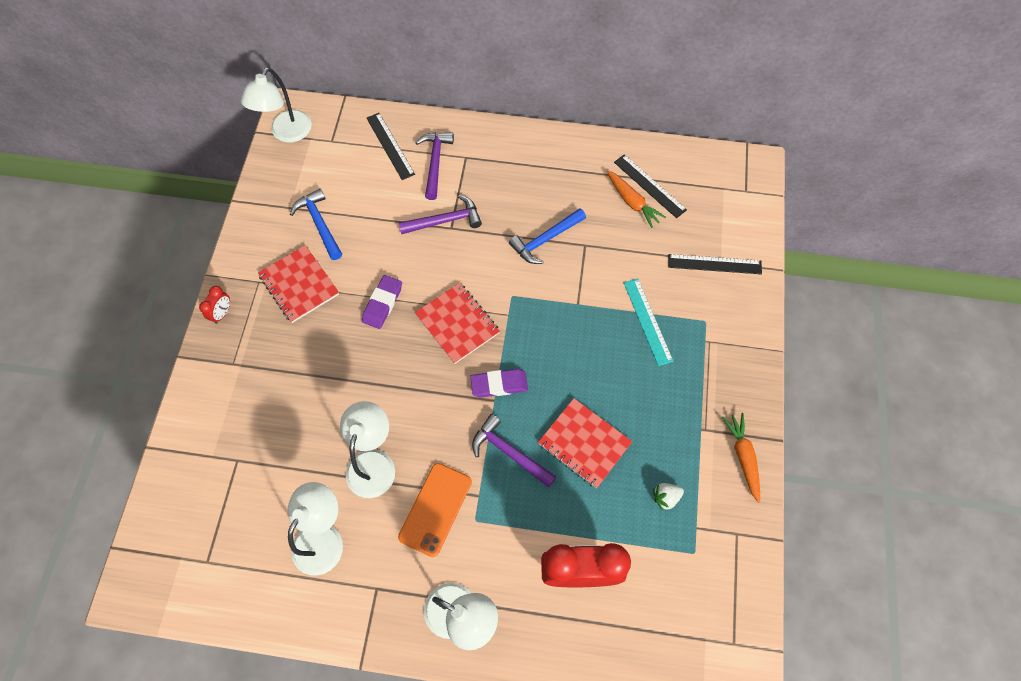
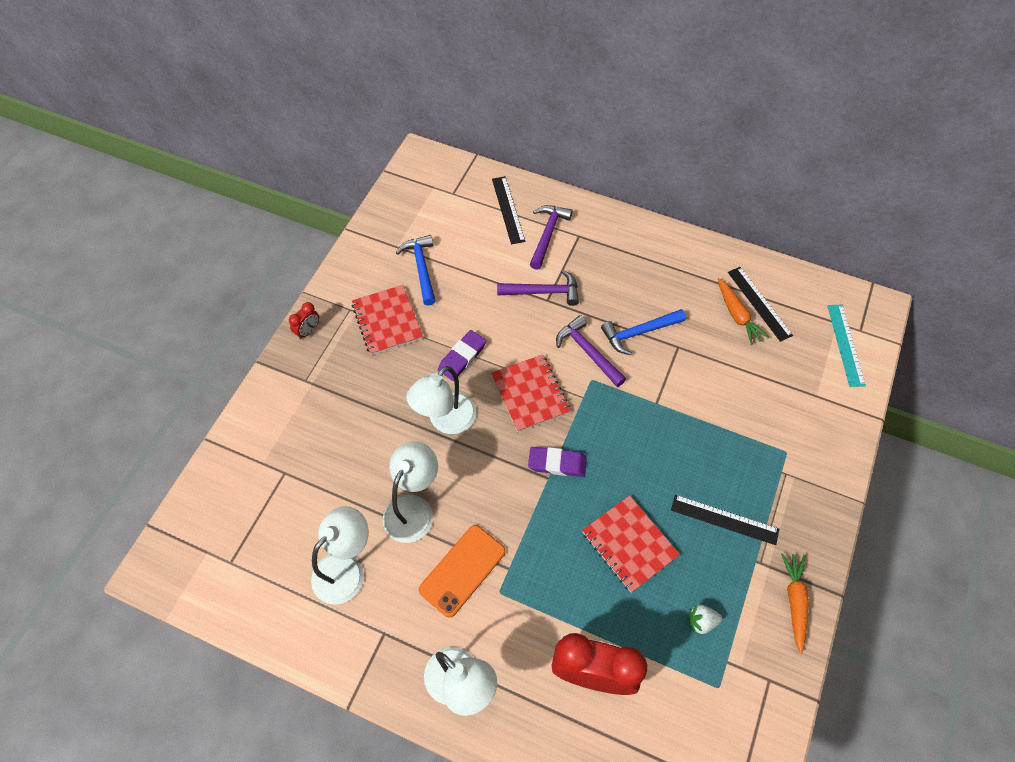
camera: 15 degrees right, 5 degrees down
white lamp [241,67,312,143] -> white lamp moved to [406,366,476,434]
purple hammer [472,414,557,488] -> purple hammer moved to [556,315,626,387]
turquoise ruler [624,278,673,366] -> turquoise ruler moved to [827,305,866,387]
black ruler [668,254,762,274] -> black ruler moved to [671,495,779,545]

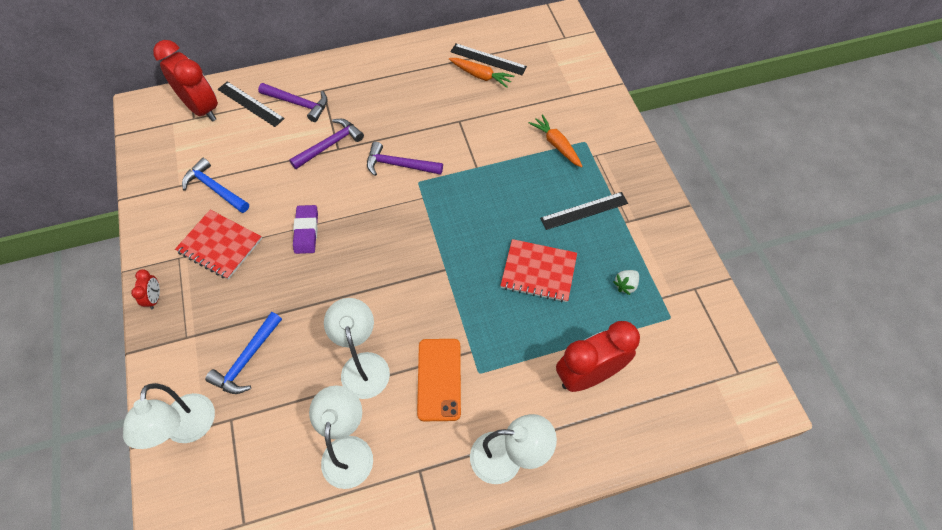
camera: 40 degrees left, 0 degrees up
white lamp [406,366,476,434] -> white lamp moved to [123,383,215,449]
red notebook [491,354,571,432] -> none
purple eraser [528,447,587,477] -> none
purple hammer [530,205,573,270] -> purple hammer turned 135 degrees clockwise [258,83,328,122]
blue hammer [601,309,686,355] -> blue hammer moved to [205,312,282,394]
orange carrot [781,553,809,654] -> orange carrot moved to [529,114,583,168]
turquoise ruler [827,305,866,387] -> none
none -> red clock [153,40,218,122]

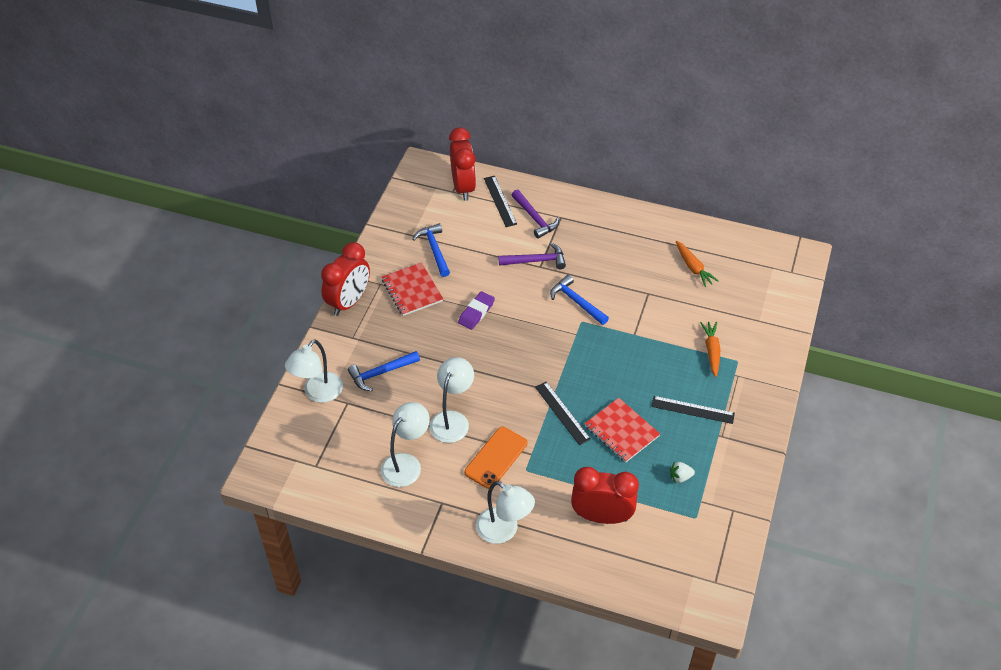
camera: 35 degrees right, 10 degrees down
red clock [131,269,160,309] -> red clock [321,242,370,316], size x2.27
purple hammer [367,142,443,176] -> blue hammer [550,275,609,325]
black ruler [451,43,527,75] -> black ruler moved to [535,382,591,445]

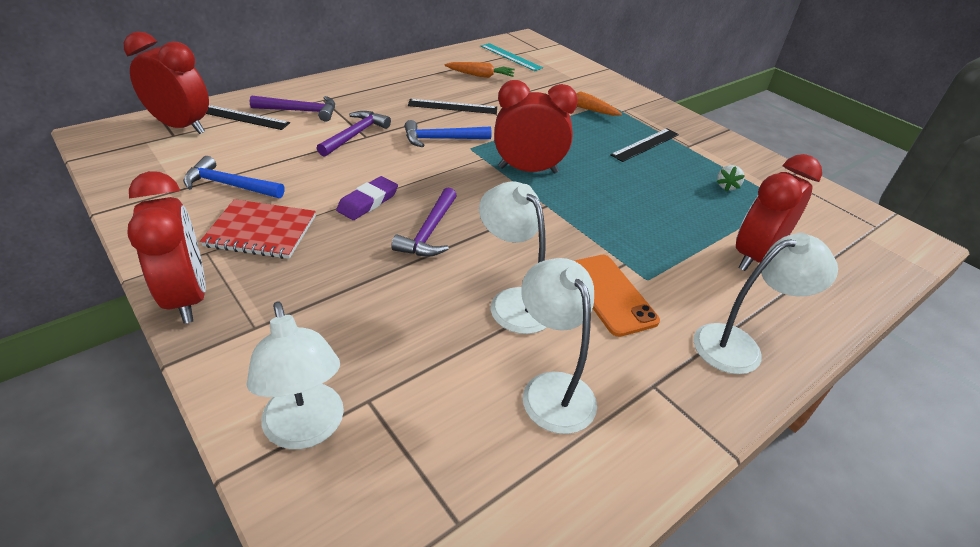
camera: 60 degrees left, 10 degrees down
blue hammer [348,351,420,391] -> none
purple eraser [458,291,495,330] -> purple eraser turned 60 degrees clockwise [336,176,398,220]
black ruler [535,382,591,445] -> black ruler moved to [408,99,497,114]
red notebook [585,398,660,462] -> none
none -> purple hammer [391,187,457,257]
none -> turquoise ruler [481,43,543,71]
none -> red clock [494,80,578,173]

